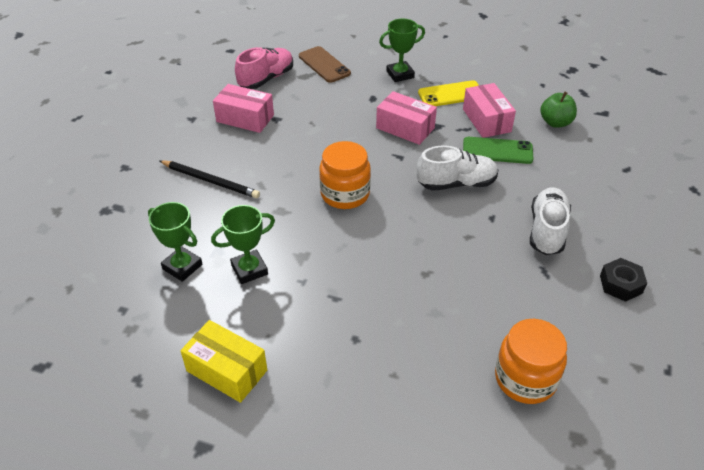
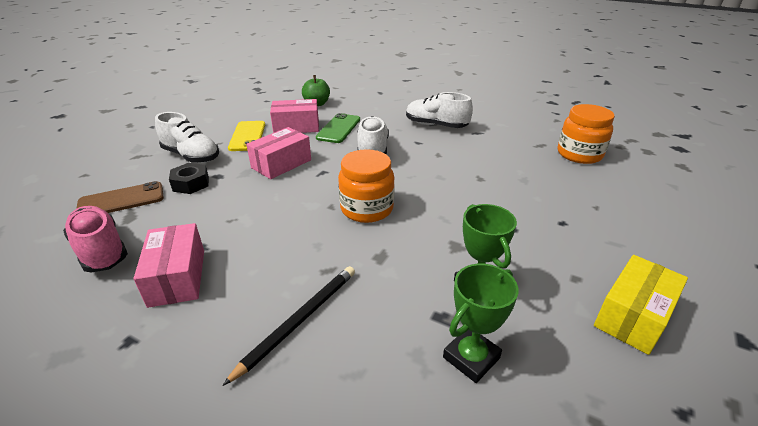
camera: 80 degrees left, 10 degrees down
pink box [213,84,274,133] -> pink box turned 45 degrees counterclockwise [134,223,204,308]
green trophy [379,19,425,82] -> white shoe [155,112,219,163]
black nut [600,258,647,302] -> black nut moved to [169,163,209,194]

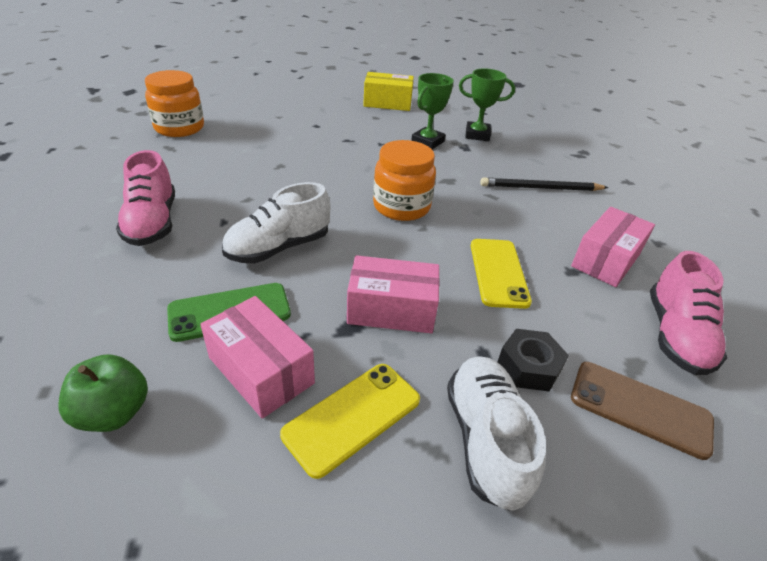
camera: 130 degrees left, 5 degrees up
white shoe [406,92,473,128] -> pink shoe [116,150,175,246]
none -> yellow phone [471,239,532,309]

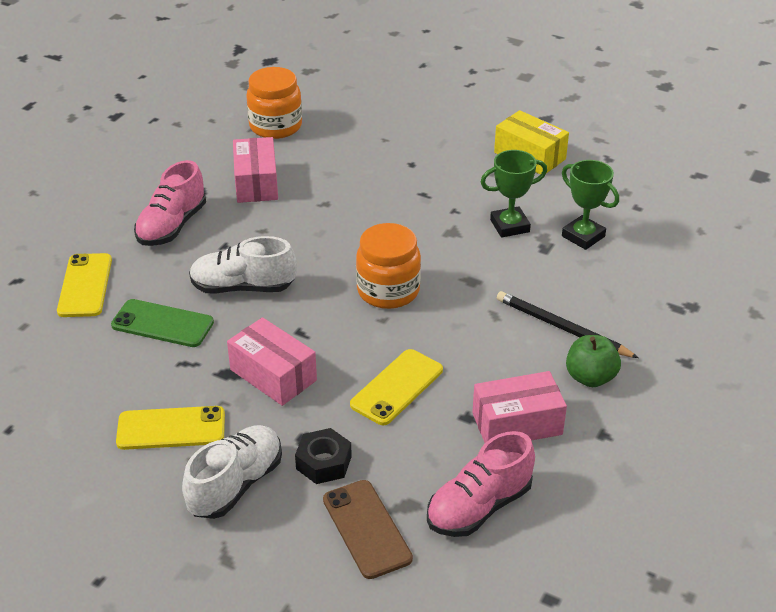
camera: 40 degrees right, 0 degrees up
green apple [58,354,148,432] -> green apple moved to [566,335,621,387]
pink box [200,296,315,418] -> pink box moved to [233,137,278,203]
none -> yellow phone [57,253,112,317]

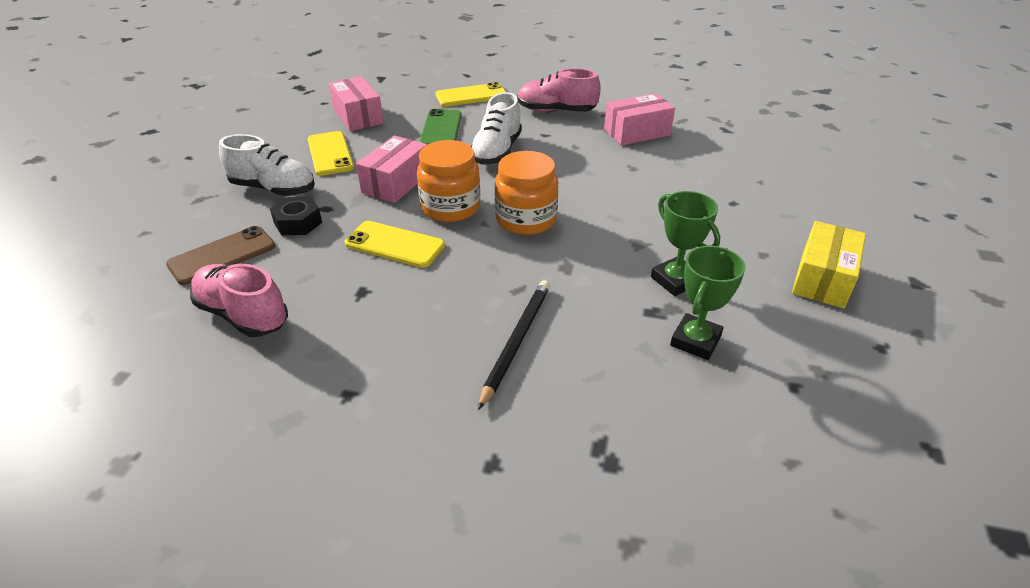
camera: 75 degrees right, 0 degrees up
white shoe [189,236,297,294] -> white shoe turned 150 degrees counterclockwise [471,92,522,165]
orange jar [246,67,302,139] -> orange jar moved to [417,140,480,222]
pink box [472,371,567,443] -> pink box moved to [329,76,384,131]
green apple [566,335,621,387] -> none

